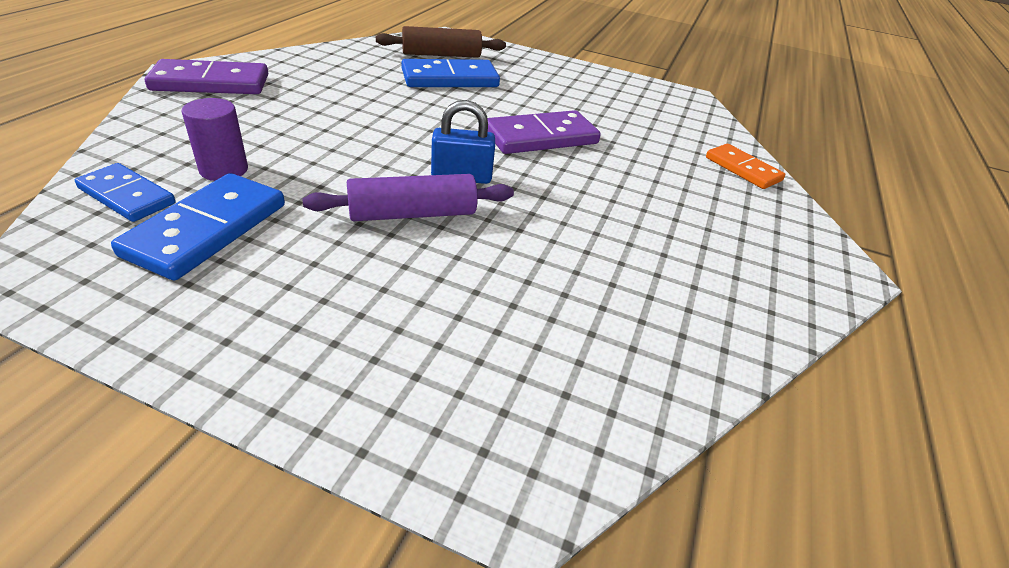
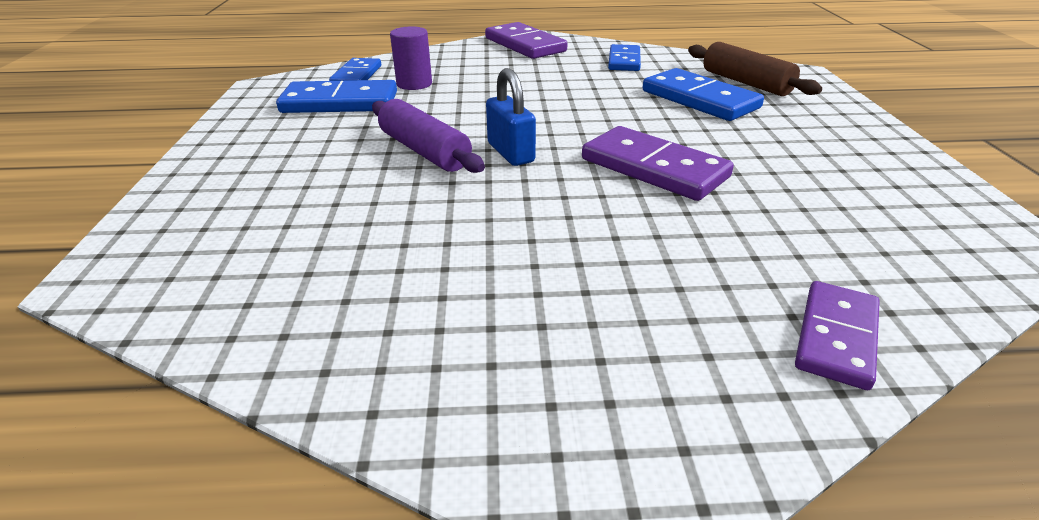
camera: 70 degrees right, 5 degrees down
orange domino [706,144,785,189] -> purple domino [795,281,880,390]
none -> blue domino [608,44,641,71]

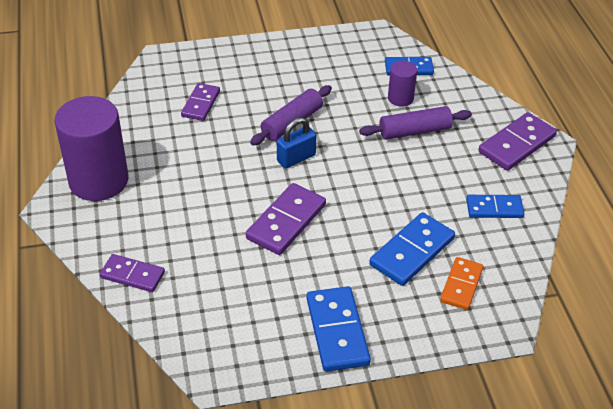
camera: 80 degrees right, 10 degrees up
blue domino [276,80,397,113] -> blue domino moved to [307,286,371,372]
brown rolling pin [688,42,822,96] -> orange domino [440,257,483,310]
none -> purple cylinder [54,96,129,201]
none -> purple domino [181,83,220,121]
none -> purple rolling pin [359,106,472,140]

